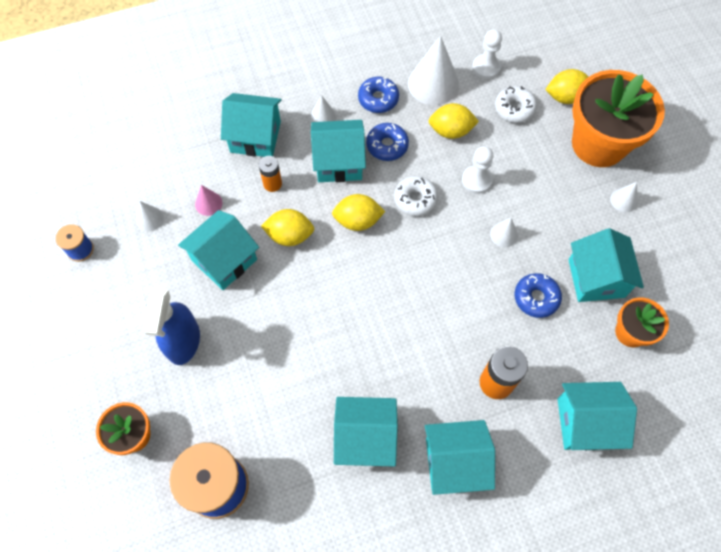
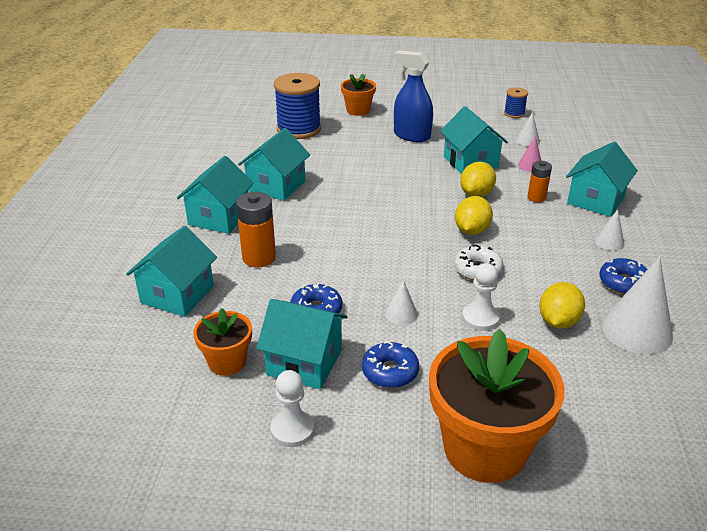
camera: 115 degrees right, 30 degrees down
turquoise house [311,120,366,182] -> none
blue donut [366,123,409,161] -> blue donut moved to [362,341,419,388]
white pawn [472,29,502,79] -> white pawn moved to [271,370,314,447]
white donut [495,86,537,123] -> none
yellow lemon [545,69,589,104] -> none
white cone [610,182,638,213] -> none

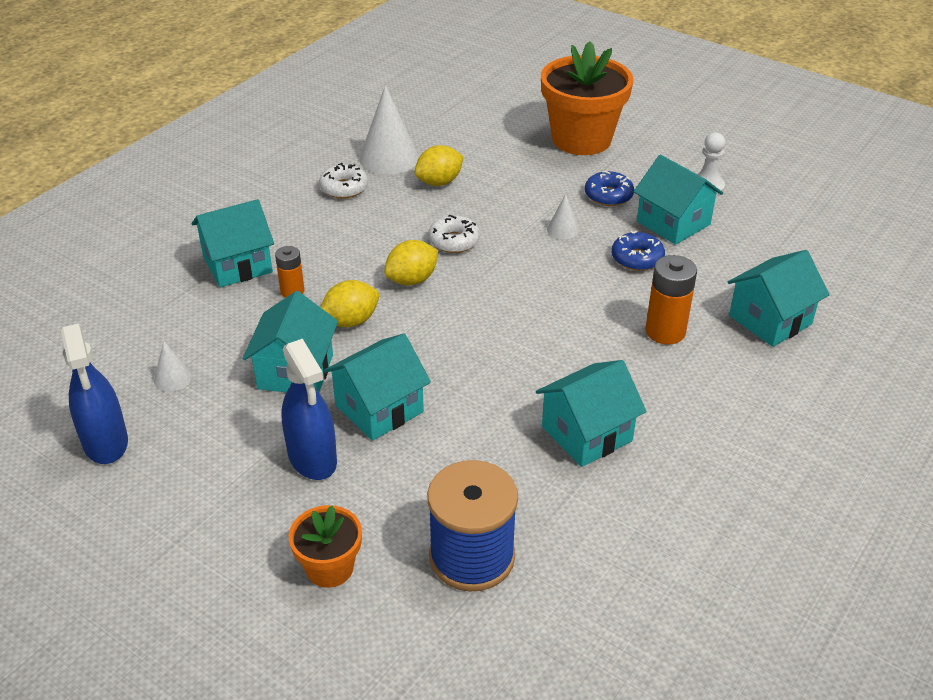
camera: 150 degrees left, 5 degrees up
turquoise house [177,156,254,234] -> turquoise house moved to [324,334,431,441]
orange flower pot [193,308,252,376] -> none
white pawn [462,263,500,331] -> none
blue spool [504,87,528,118] -> blue spray bottle [61,323,128,464]
pink cone [518,136,541,172] -> none
white cone [595,210,624,251] -> none
blue donut [599,258,647,295] -> white donut [319,163,368,199]

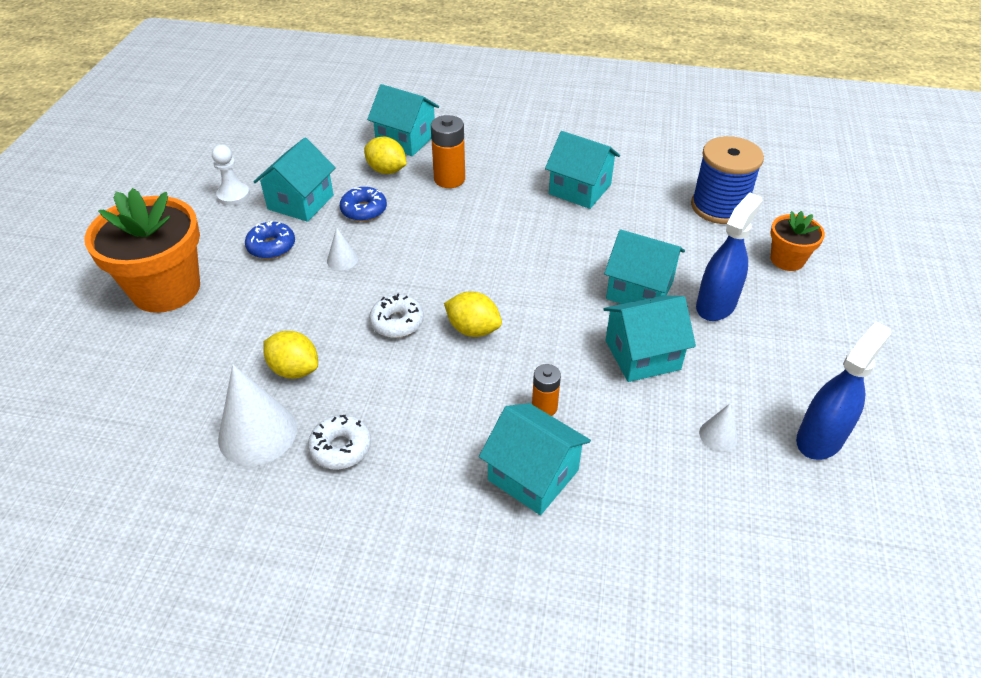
camera: 115 degrees left, 5 degrees up
yellow lemon [320,280,379,327] -> yellow lemon moved to [364,137,407,174]

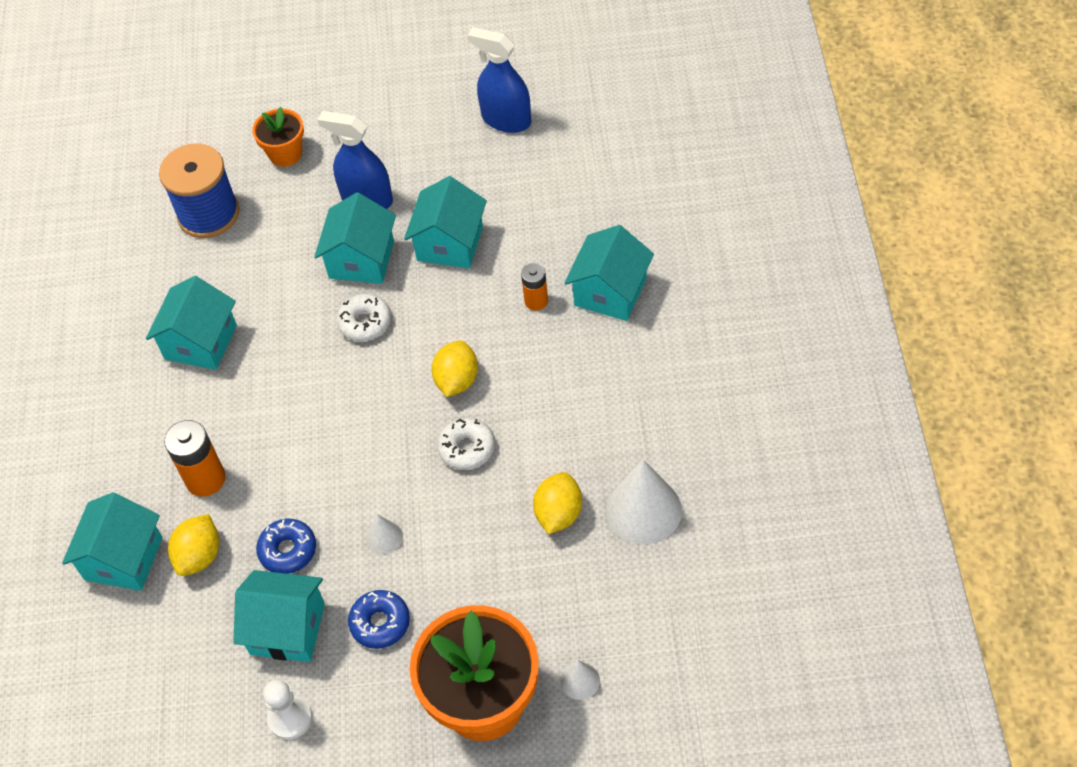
camera: 100 degrees left, 10 degrees up
white donut [308,415,371,470] -> white donut moved to [337,294,391,341]
turquoise house [603,295,696,382] -> turquoise house turned 45 degrees clockwise [404,176,487,268]
white cone [699,404,738,451] -> white cone moved to [561,660,600,700]

